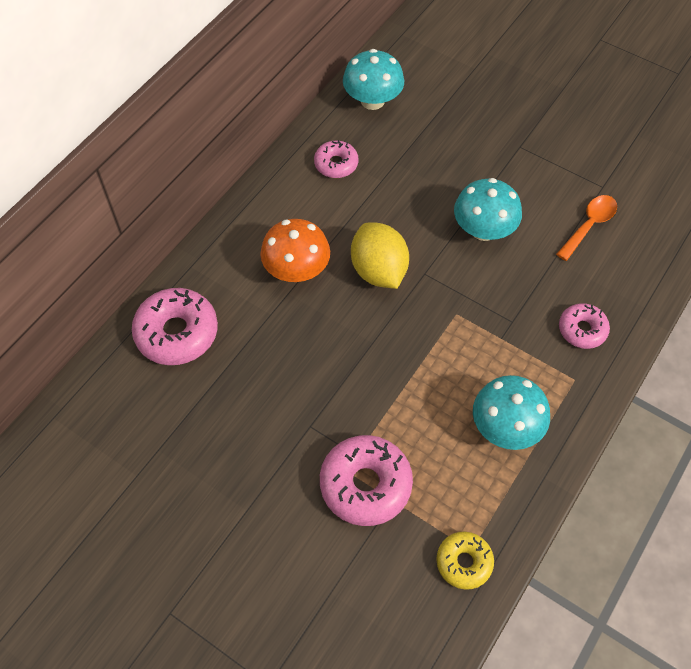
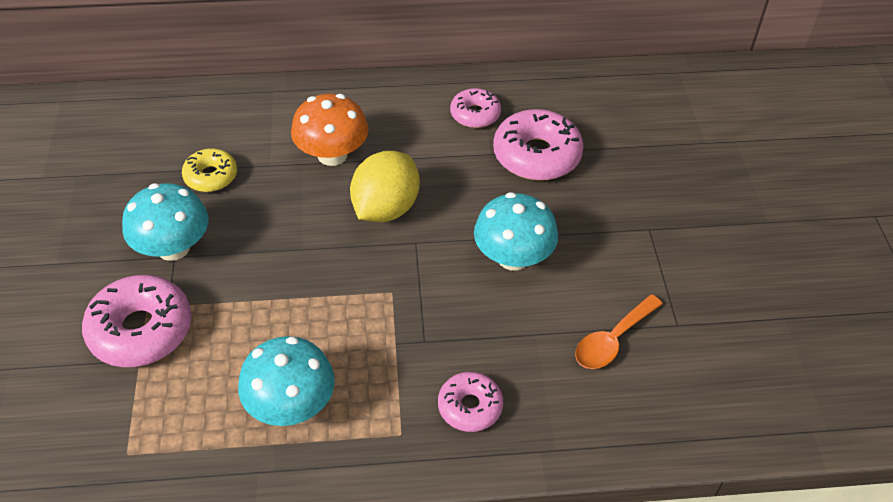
camera: 50 degrees right, 10 degrees down
pink donut [132,288,218,365] -> pink donut moved to [493,109,584,180]
turquoise mushroom [343,49,404,110] -> turquoise mushroom moved to [122,183,208,261]
yellow donut [436,532,494,590] -> yellow donut moved to [182,148,237,192]
orange spoon [556,195,617,261] -> orange spoon turned 135 degrees clockwise [575,294,663,369]

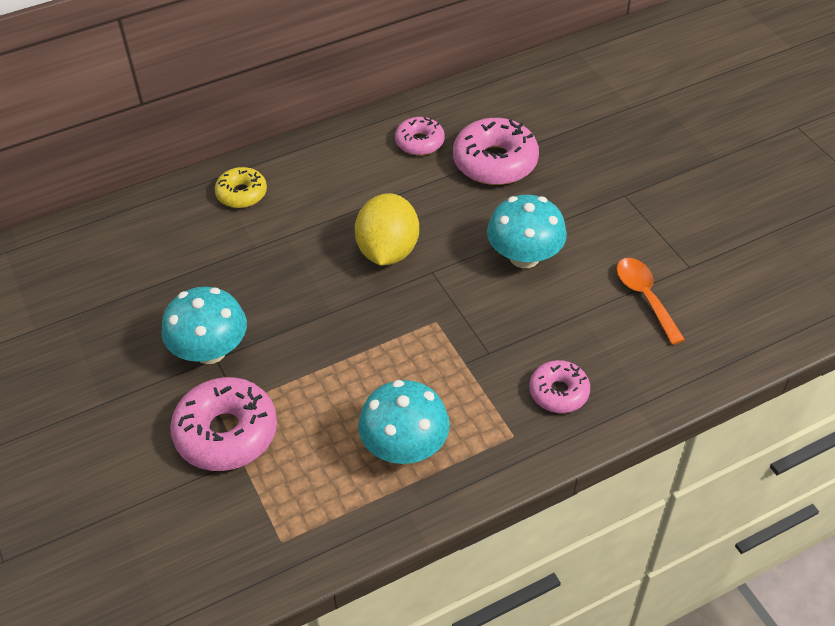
camera: 20 degrees left, 0 degrees up
yellow donut [182,148,237,192] -> yellow donut moved to [215,167,267,208]
orange mushroom [291,94,368,166] -> none
orange spoon [575,294,663,369] -> orange spoon turned 135 degrees clockwise [616,258,685,345]

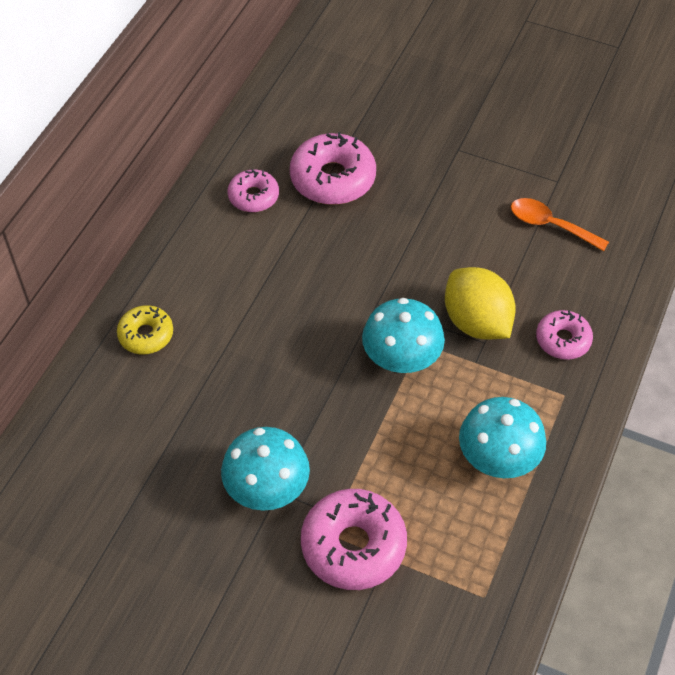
camera: 40 degrees left, 5 degrees up
yellow lemon [355,193,419,266] -> yellow lemon moved to [445,267,516,339]
turquoise mushroom [487,195,567,268] -> turquoise mushroom moved to [362,298,445,373]

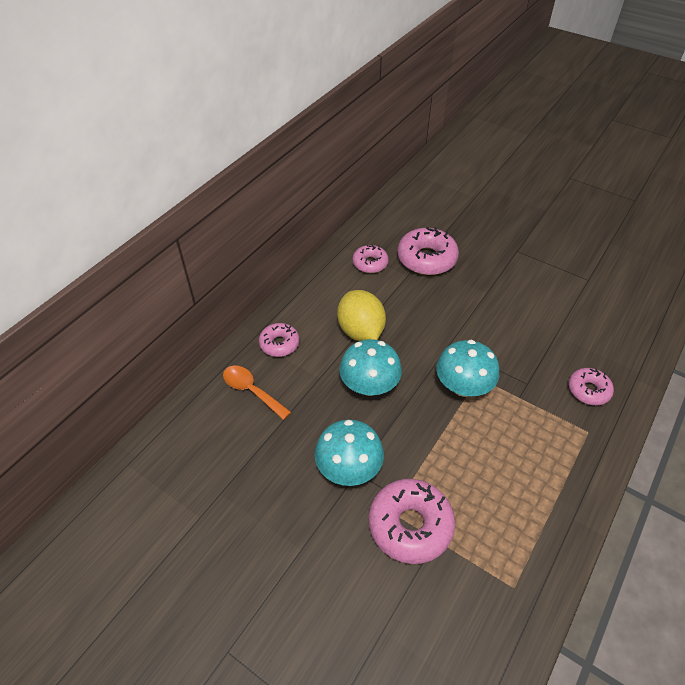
camera: 10 degrees right, 5 degrees down
yellow donut [117,305,173,354] -> pink donut [259,323,299,357]
yellow lemon [445,267,516,339] -> yellow lemon moved to [337,290,386,341]
turquoise mushroom [459,397,546,478] -> turquoise mushroom moved to [339,339,402,396]
orange spoon [511,198,609,251] -> orange spoon moved to [223,366,291,420]

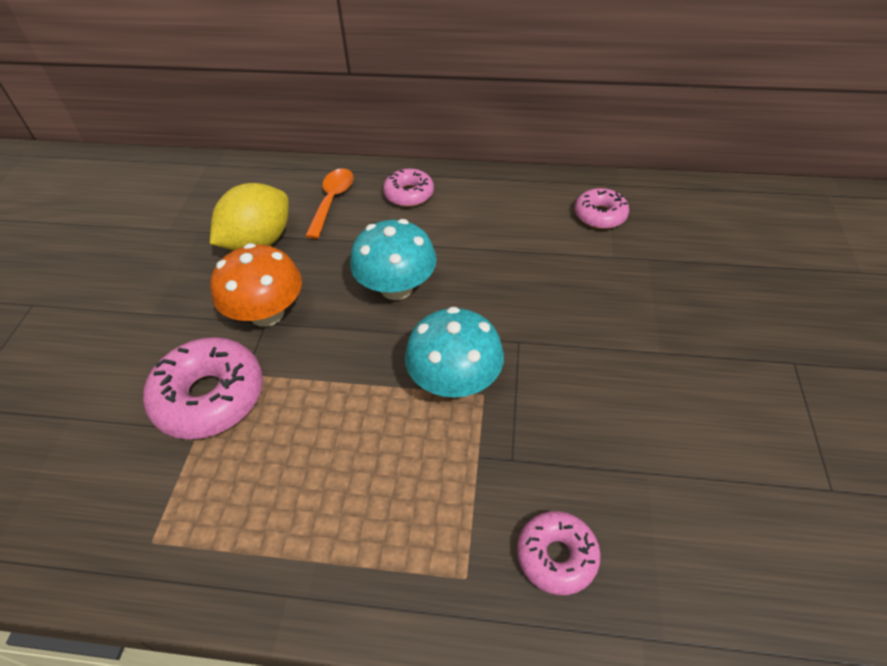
camera: 65 degrees right, 0 degrees up
turquoise mushroom [315,420,384,486] -> orange mushroom [210,243,302,327]
yellow lemon [337,290,386,341] -> yellow lemon moved to [210,183,289,251]
pink donut [397,227,459,275] -> none

